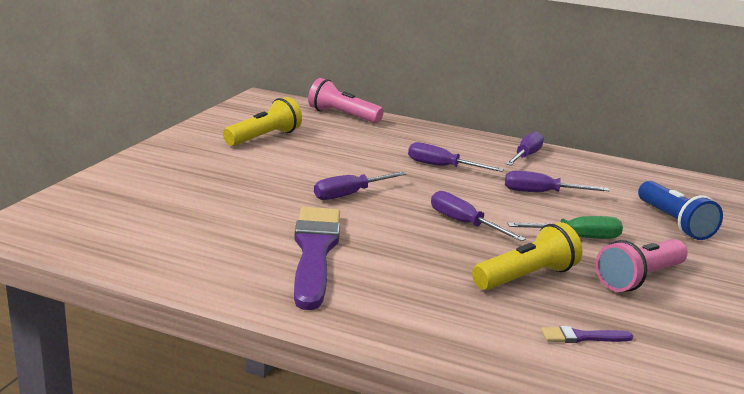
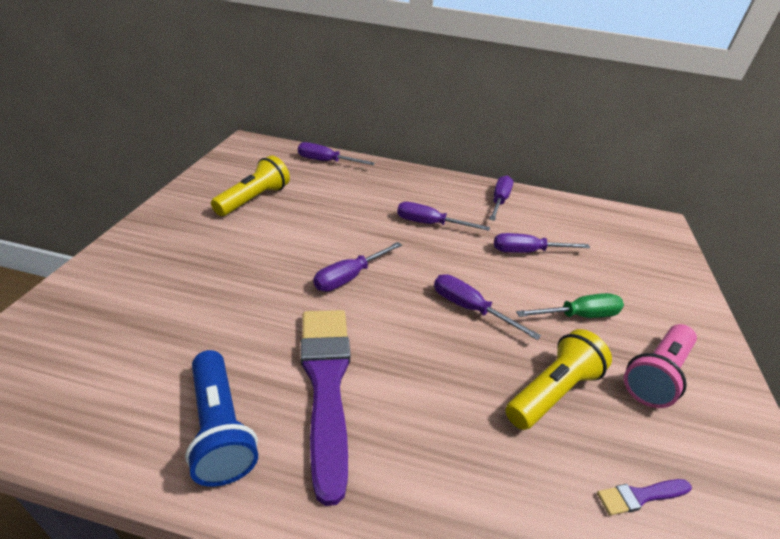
camera: 10 degrees left, 15 degrees up
pink flashlight [308,78,384,123] -> purple screwdriver [298,142,375,165]
blue flashlight [638,181,723,240] -> blue flashlight moved to [185,350,258,487]

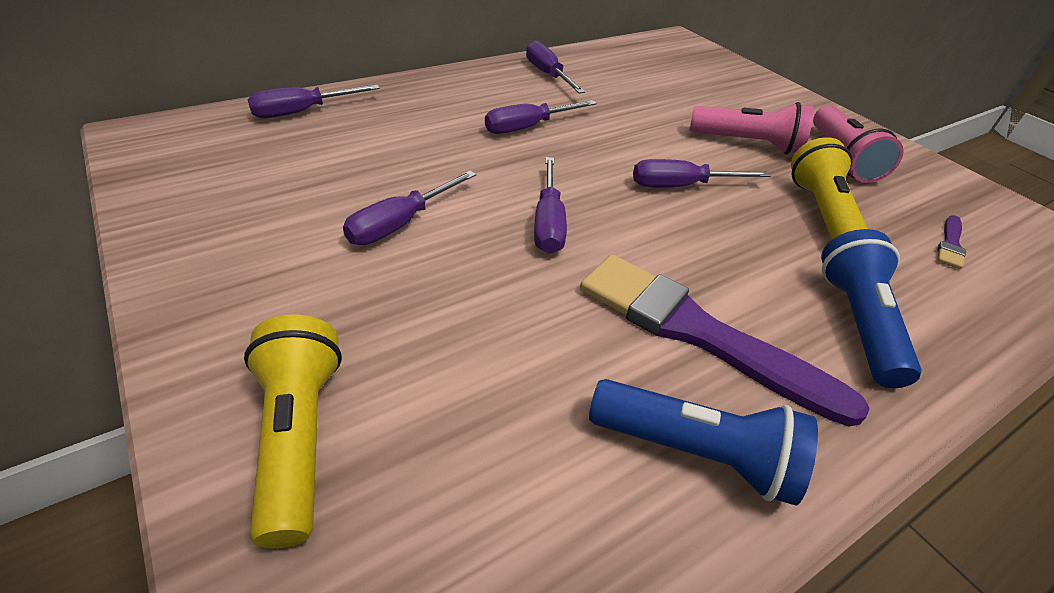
camera: 45 degrees left, 5 degrees up
yellow flashlight [211,155,290,216] -> yellow flashlight moved to [244,314,342,548]
purple screwdriver [494,233,590,253] -> purple screwdriver moved to [343,171,476,245]
green screwdriver [516,293,624,318] -> pink flashlight [690,102,814,154]
none -> blue flashlight [821,229,922,388]

